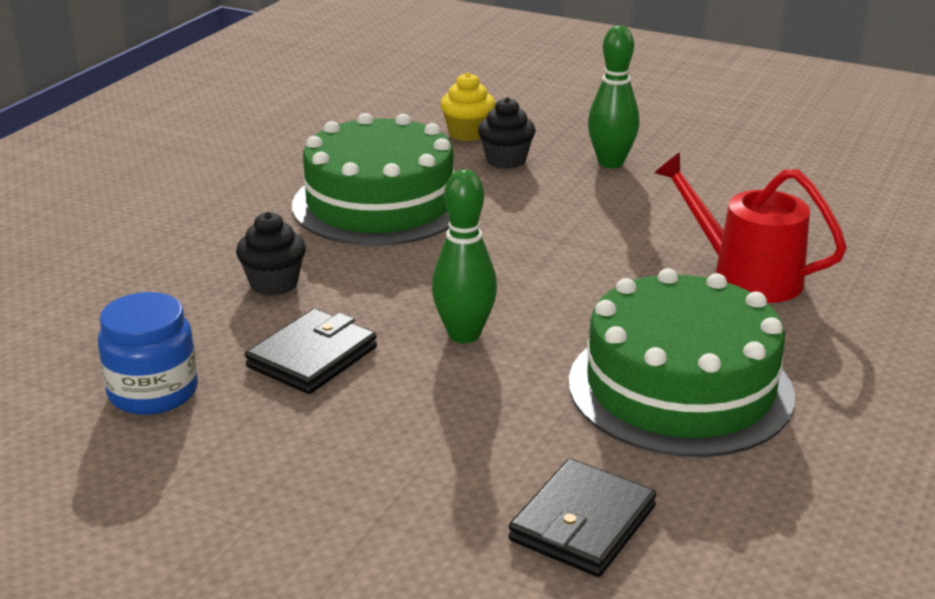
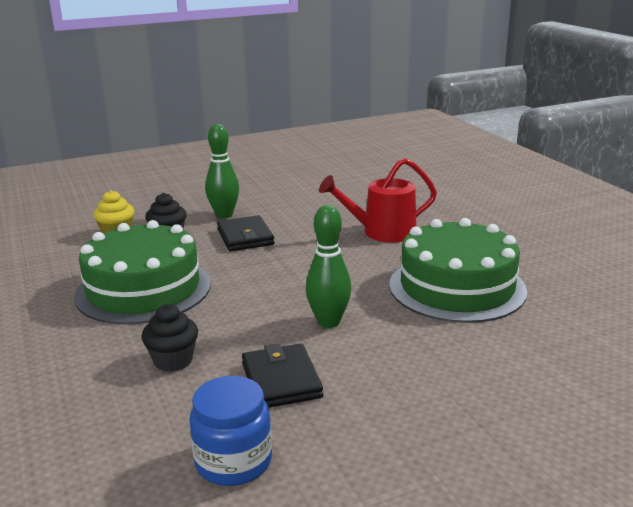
camera: 50 degrees left, 5 degrees down
black wallet [508,459,657,577] -> black wallet moved to [217,215,274,251]

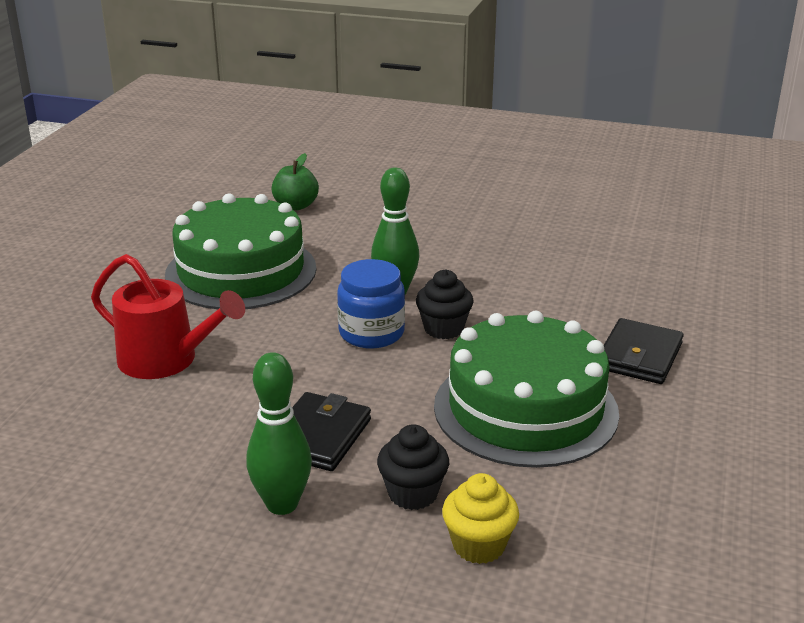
camera: 140 degrees left, 5 degrees up
black cupcake [142,304,198,372] -> black cupcake moved to [416,269,474,339]
blue jar [189,376,272,486] -> blue jar moved to [337,259,405,348]
black wallet [242,343,323,408] -> black wallet moved to [604,318,684,384]
none -> green apple [272,153,319,211]

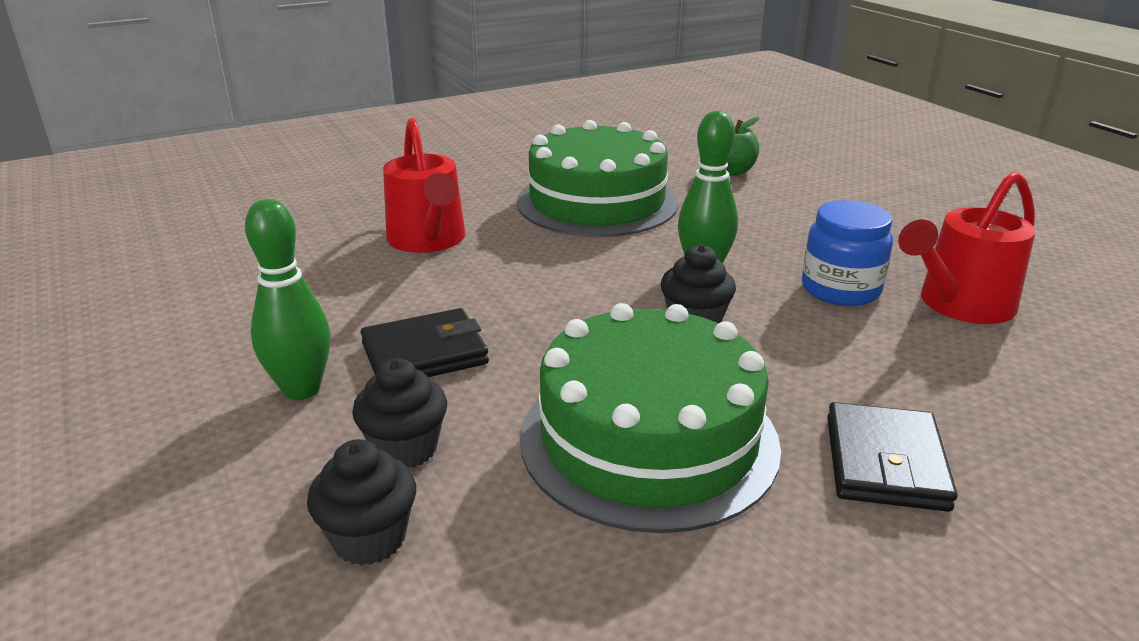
camera: 45 degrees right, 0 degrees up
blue jar [337,259,405,348] -> blue jar moved to [802,200,893,306]
yellow cupcake [442,473,519,564] -> black cupcake [307,439,416,566]
black wallet [604,318,684,384] -> black wallet turned 60 degrees counterclockwise [827,402,958,512]
none -> red watering can [898,171,1035,324]

